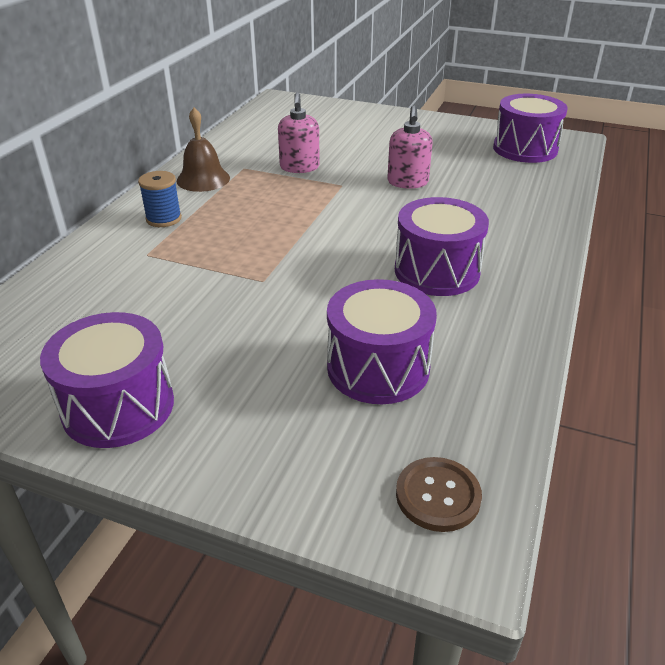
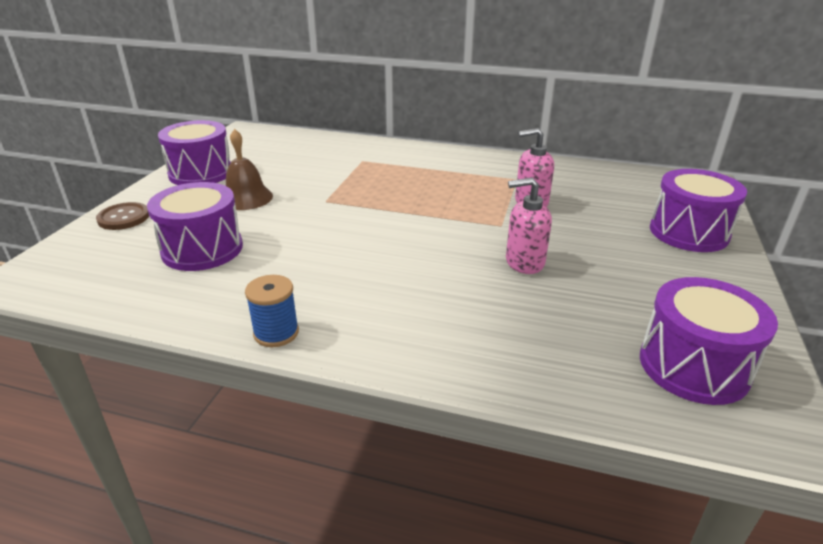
camera: 85 degrees right, 5 degrees down
blue spool [138,171,182,227] -> blue spool moved to [245,275,299,347]
brown bell [177,108,230,192] -> brown bell moved to [226,129,273,210]
purple drum [395,197,489,296] -> purple drum moved to [650,169,747,252]
brown button [396,457,482,532] -> brown button moved to [96,202,149,230]

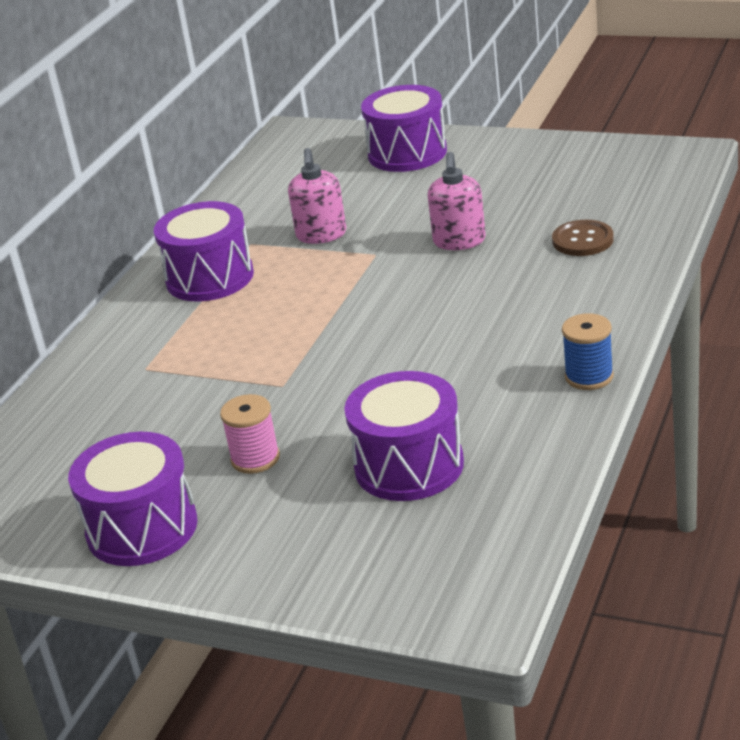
camera: 80 degrees left, 0 degrees up
brown button [96,202,149,230] -> brown button moved to [552,220,614,256]
brown bell [226,129,273,210] -> pink spool [220,394,280,474]
purple drum [640,277,778,405] -> purple drum moved to [154,201,254,302]

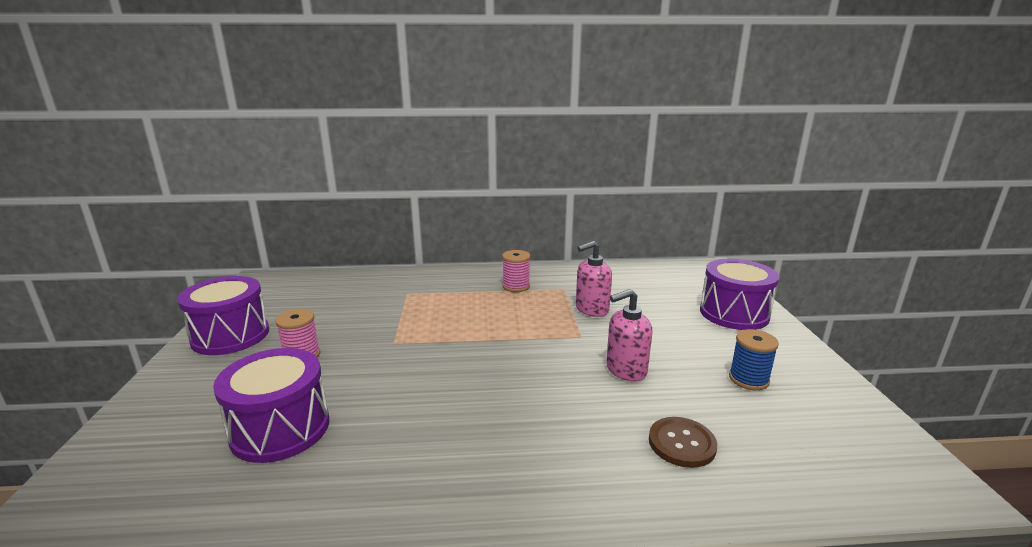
camera: 60 degrees right, 10 degrees down
purple drum [154,201,254,302] -> pink spool [502,250,530,292]
blue spool [562,313,614,390] -> blue spool moved to [729,329,779,390]

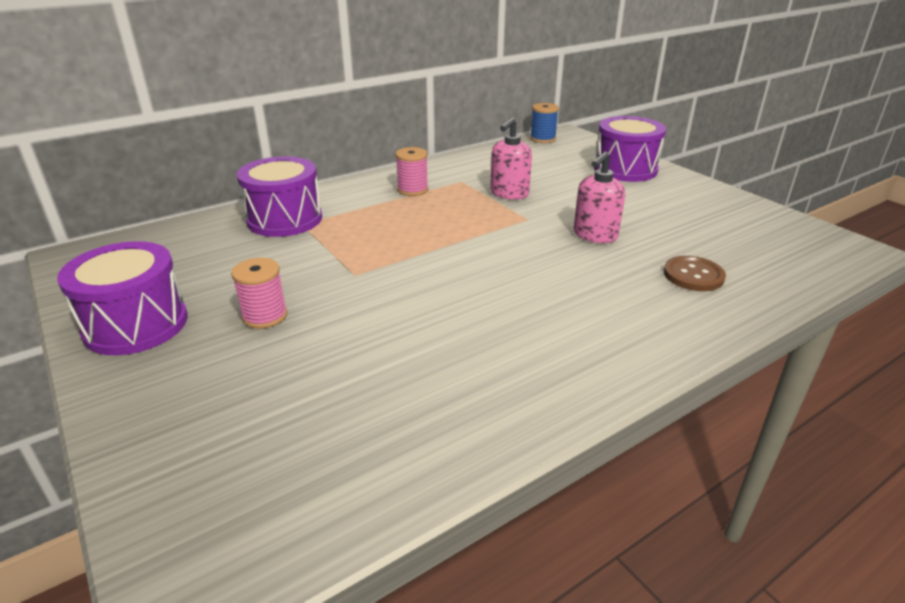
camera: 30 degrees left, 10 degrees up
purple drum [213,348,329,463] -> purple drum moved to [237,156,322,237]
blue spool [729,329,779,390] -> blue spool moved to [530,103,559,143]

